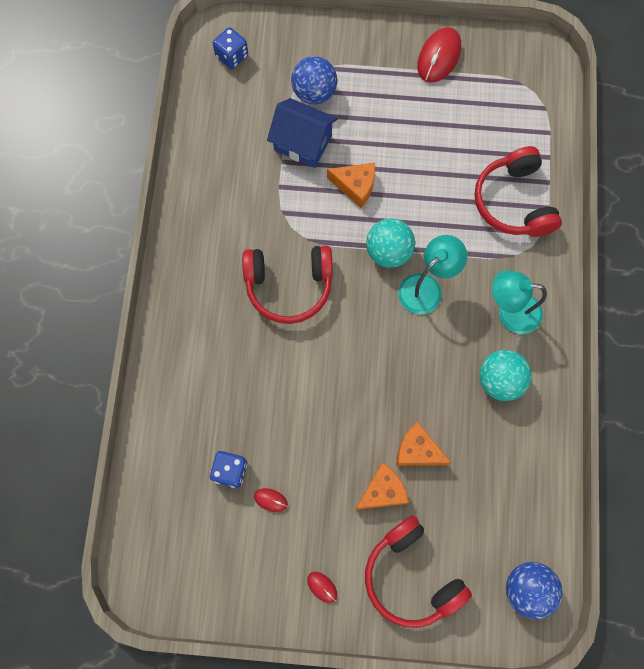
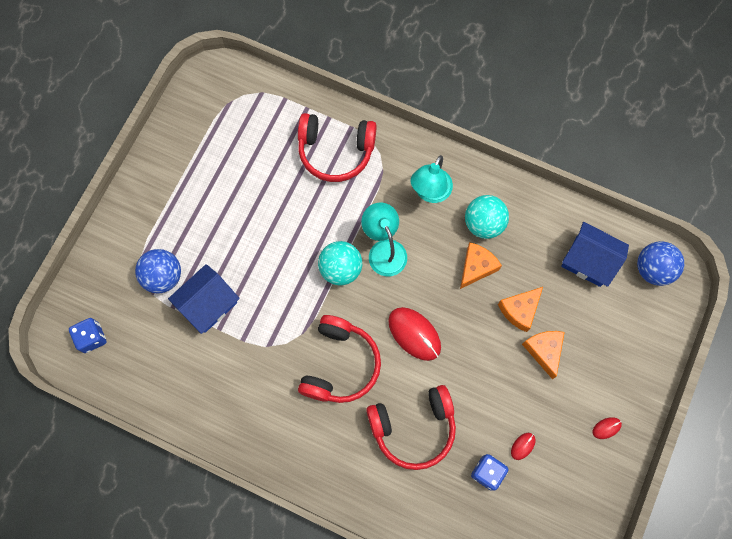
camera: 70 degrees left, 0 degrees up
orange cheese [327,163,375,208] -> orange cheese moved to [460,242,502,289]
red headphones [365,516,472,628] -> red headphones moved to [366,385,456,470]
red mouse [417,27,461,83] -> red mouse moved to [388,307,441,361]
none -> blue house [561,222,629,287]

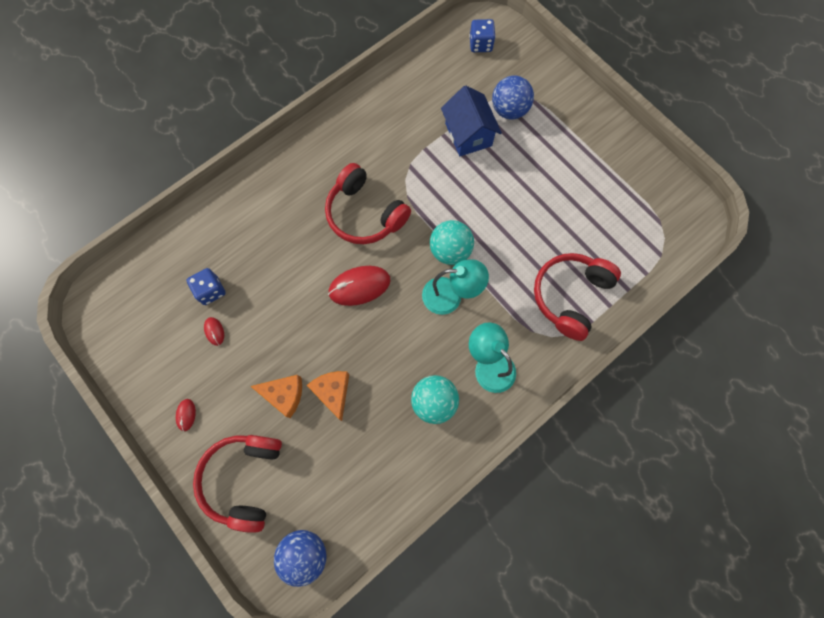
camera: 115 degrees right, 0 degrees up
red headphones [366,385,456,470] -> red headphones moved to [193,435,282,533]
orange cheese [460,242,502,289] -> none
blue house [561,222,629,287] -> none

